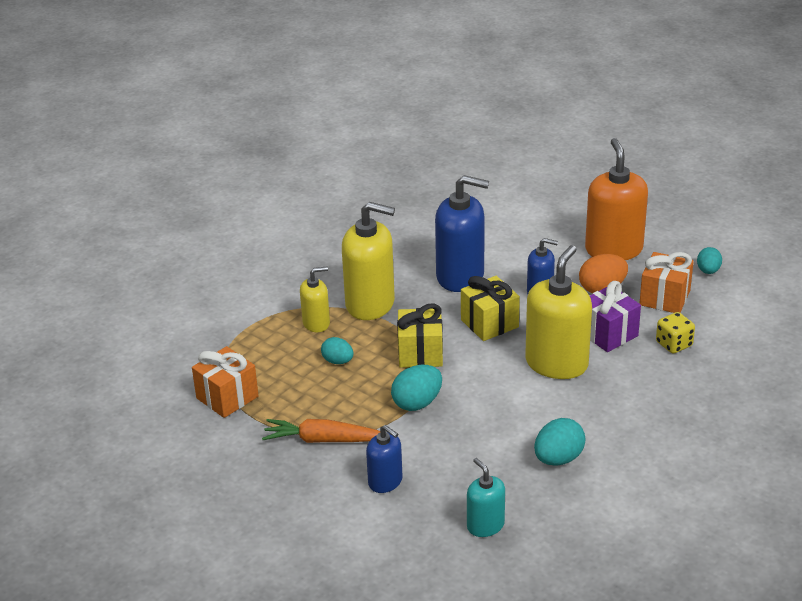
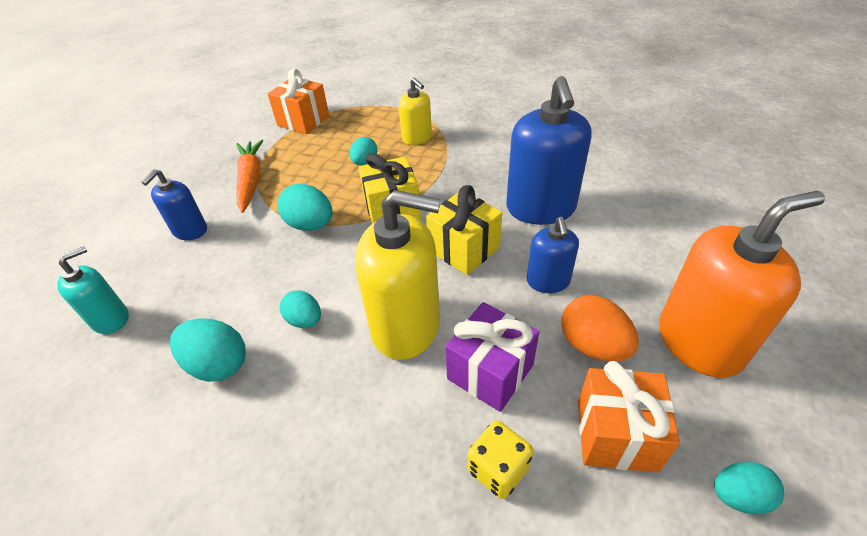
camera: 75 degrees right, 10 degrees up
yellow soap dispenser [342,202,395,320] -> none
none -> turquoise egg [280,290,321,328]

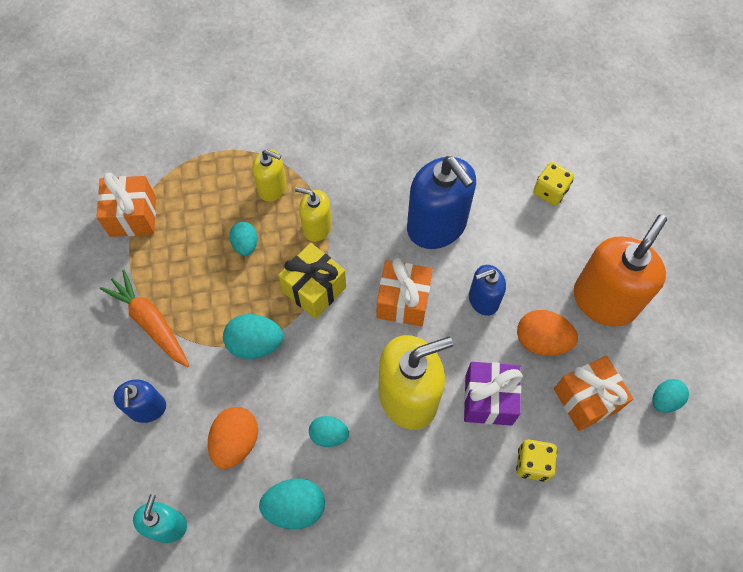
camera: 35 degrees left, 20 degrees up
yellow gift [426,185,502,275] -> orange gift [376,258,433,326]
blue soap dispenser [527,217,579,293] -> blue soap dispenser turned 105 degrees clockwise [469,265,506,316]
none -> orange egg [208,407,258,469]
none -> yellow soap dispenser [295,187,332,242]
none -> yellow dice [533,162,574,206]

